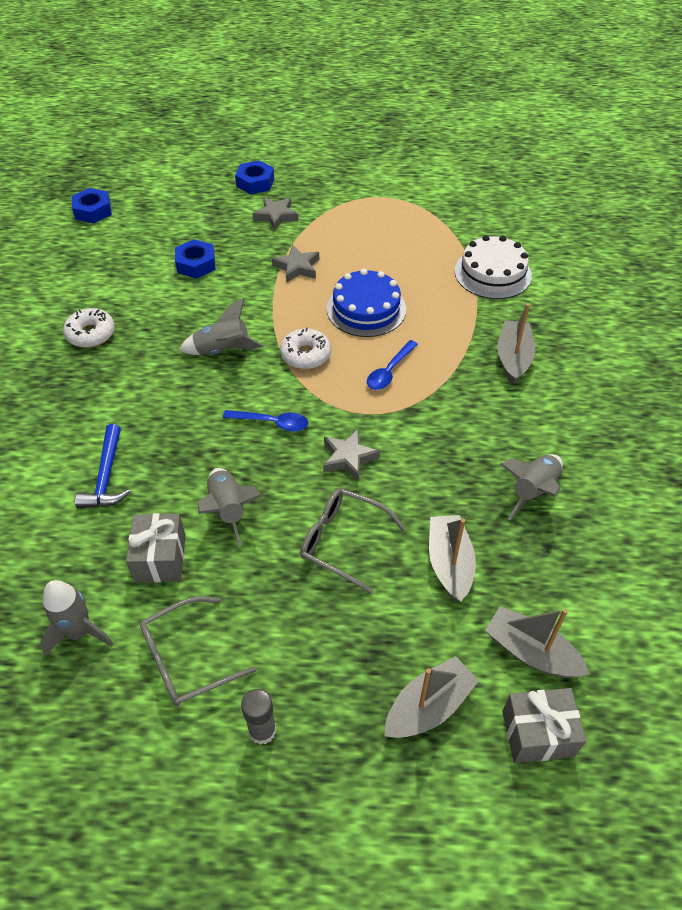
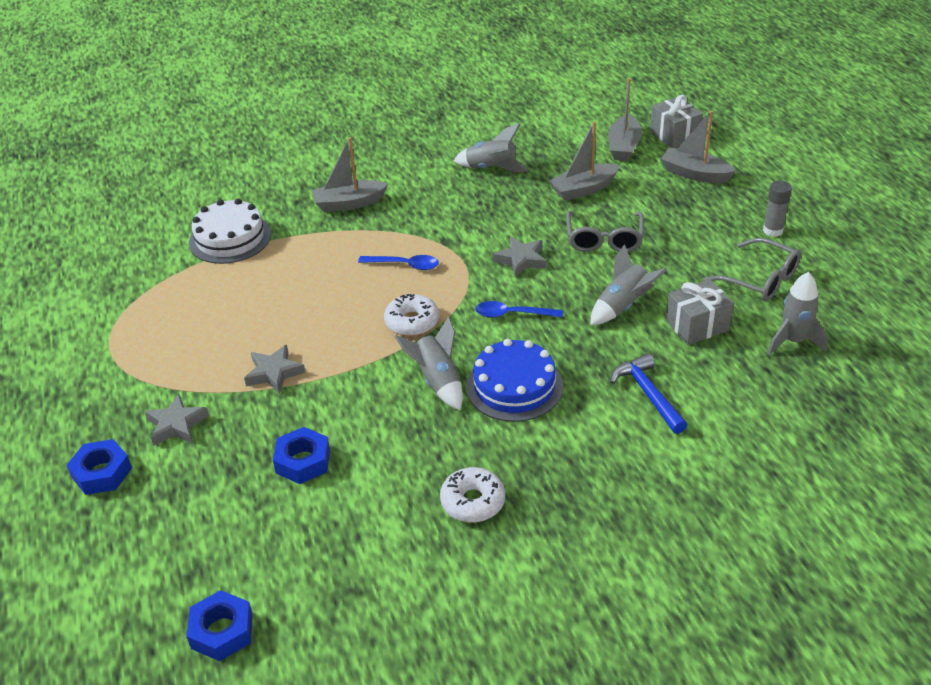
camera: 110 degrees left, 10 degrees down
blue hammer [75,424,130,508] -> blue hammer turned 90 degrees counterclockwise [610,353,687,434]
blue spoon [223,410,308,432] -> blue spoon turned 75 degrees counterclockwise [475,301,563,318]
blue cake [326,269,406,337] -> blue cake moved to [466,339,563,422]

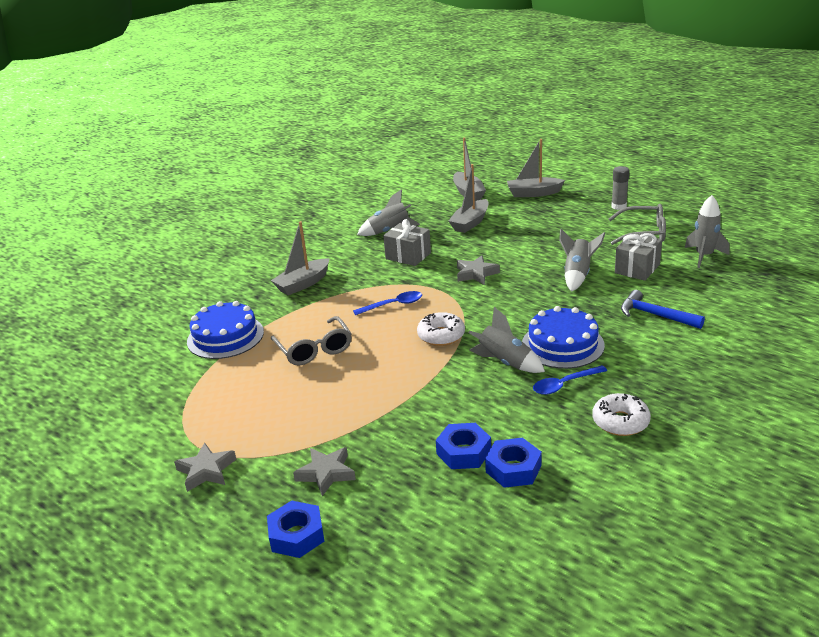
camera: 30 degrees left, 10 degrees down
blue nut [186,590,253,661] -> blue nut moved to [485,437,542,488]
white cake [189,199,271,264] -> blue cake [187,301,264,359]
grey star [244,345,305,394] -> grey star moved to [174,443,237,492]
blue spoon [475,301,563,318] -> blue spoon moved to [533,365,607,395]
grey glasses [566,211,644,252] -> grey glasses moved to [271,316,352,365]
grey gift [650,95,703,148] -> grey gift moved to [383,219,431,266]

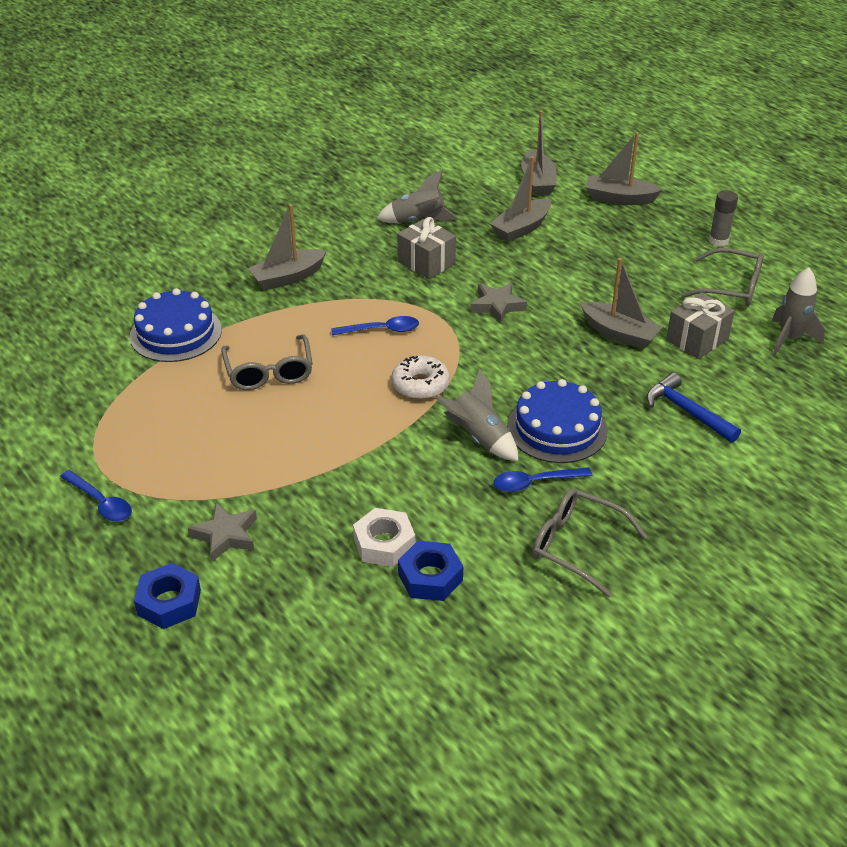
camera: 10 degrees right, 10 degrees up
grey star [174,443,237,492] -> blue spoon [60,470,132,522]
blue nut [436,423,491,469] -> white nut [353,508,415,567]
grey rocket [559,229,605,292] -> grey boat [580,258,663,349]
white donut [592,393,651,436] -> grey glasses [532,488,647,597]

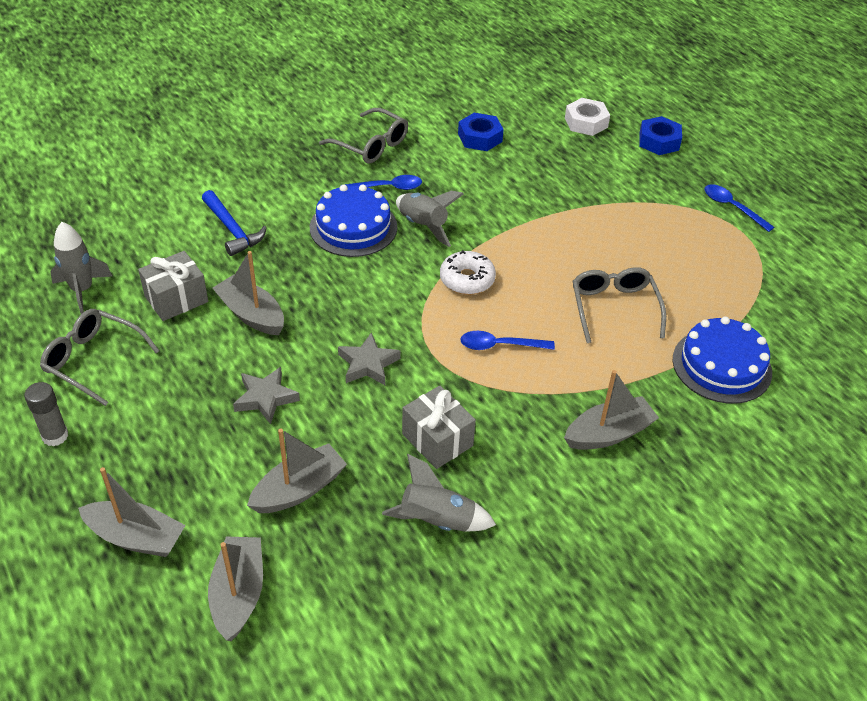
camera: 175 degrees left, 5 degrees up
grey star [188,502,257,562] -> grey star moved to [233,367,300,424]
white nut [353,508,415,567] -> white nut moved to [565,98,610,136]

